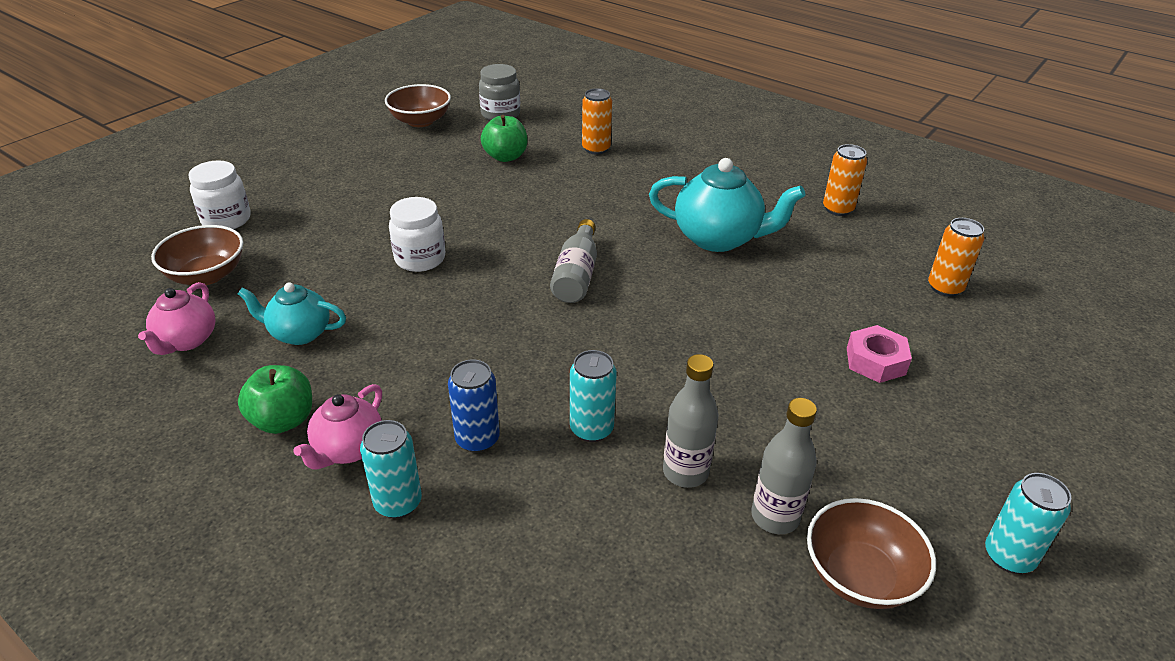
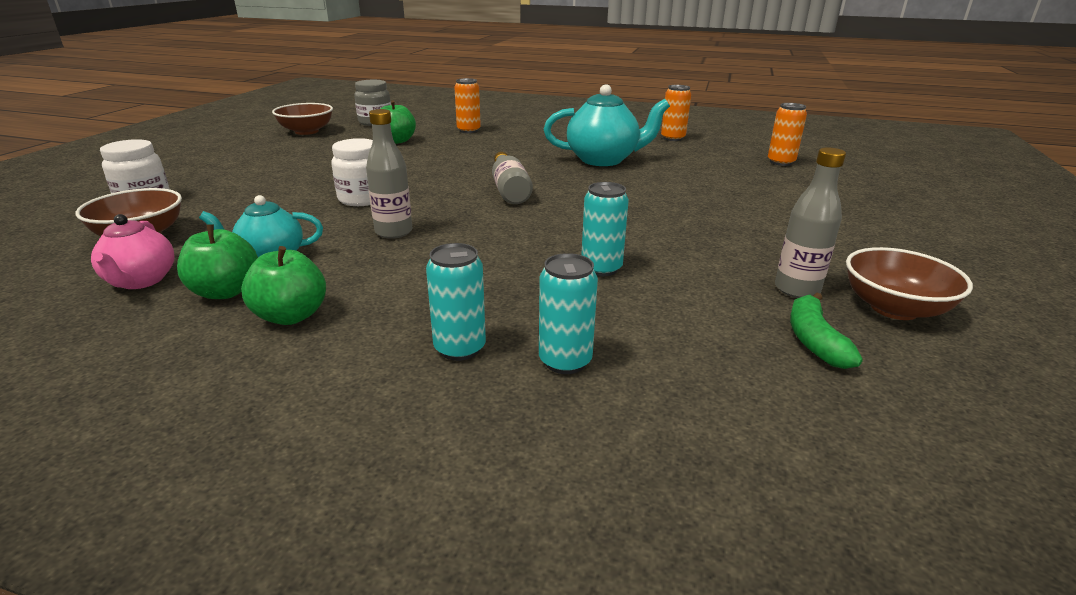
camera: 20 degrees left, 10 degrees down
pink teapot [293,384,382,470] -> none
blue can [448,360,500,453] -> none
grey bottle [663,354,718,488] -> grey bottle moved to [366,109,412,239]
pink nut [847,325,912,383] -> none
turquoise can [985,473,1071,574] -> turquoise can moved to [539,253,598,374]
none -> green apple [177,224,258,299]
none -> green banana [790,293,863,369]

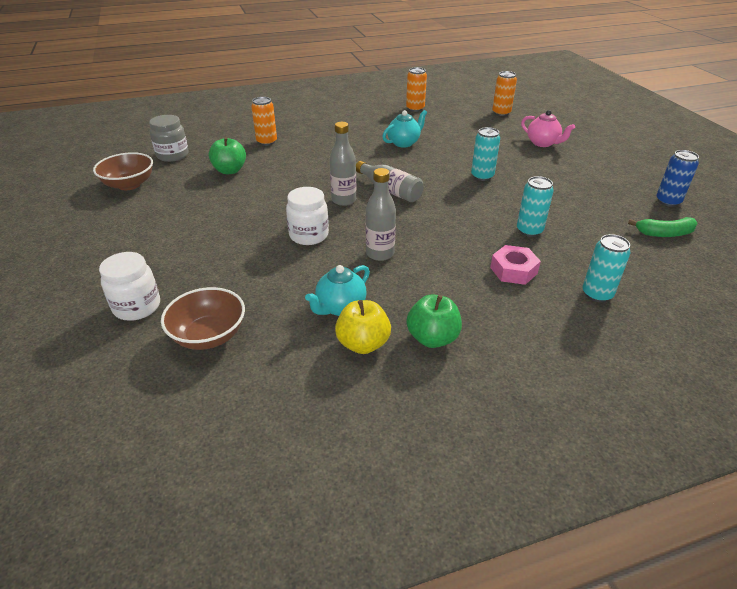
camera: 35 degrees left, 10 degrees up
pink teapot [91,214,174,289] -> pink teapot moved to [521,110,575,147]
green apple [177,224,258,299] -> yellow apple [335,300,391,354]
turquoise can [426,243,486,361] -> turquoise can moved to [471,127,500,181]
turquoise teapot [544,84,670,166] -> turquoise teapot [382,110,427,147], size x0.61
grey bottle [775,148,846,298] -> grey bottle moved to [330,122,356,206]
green banana [790,293,863,369] -> green banana turned 60 degrees counterclockwise [628,217,698,237]
brown bowl [846,247,973,320] -> blue can [656,150,699,207]
none -> pink nut [490,245,541,285]

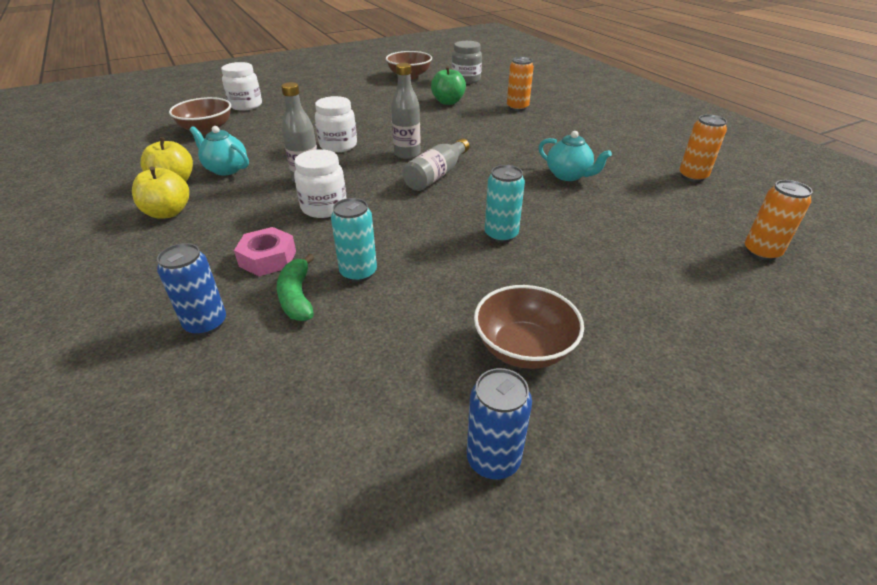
camera: 80 degrees right, 0 degrees up
green apple [406,294,462,348] -> yellow apple [132,166,189,219]
pink teapot [521,110,575,147] -> none
turquoise can [582,234,631,302] -> blue can [157,243,226,336]
green banana [628,217,698,237] -> green banana moved to [277,254,314,321]
none -> white jar [294,149,346,218]
none -> brown bowl [474,285,584,369]

